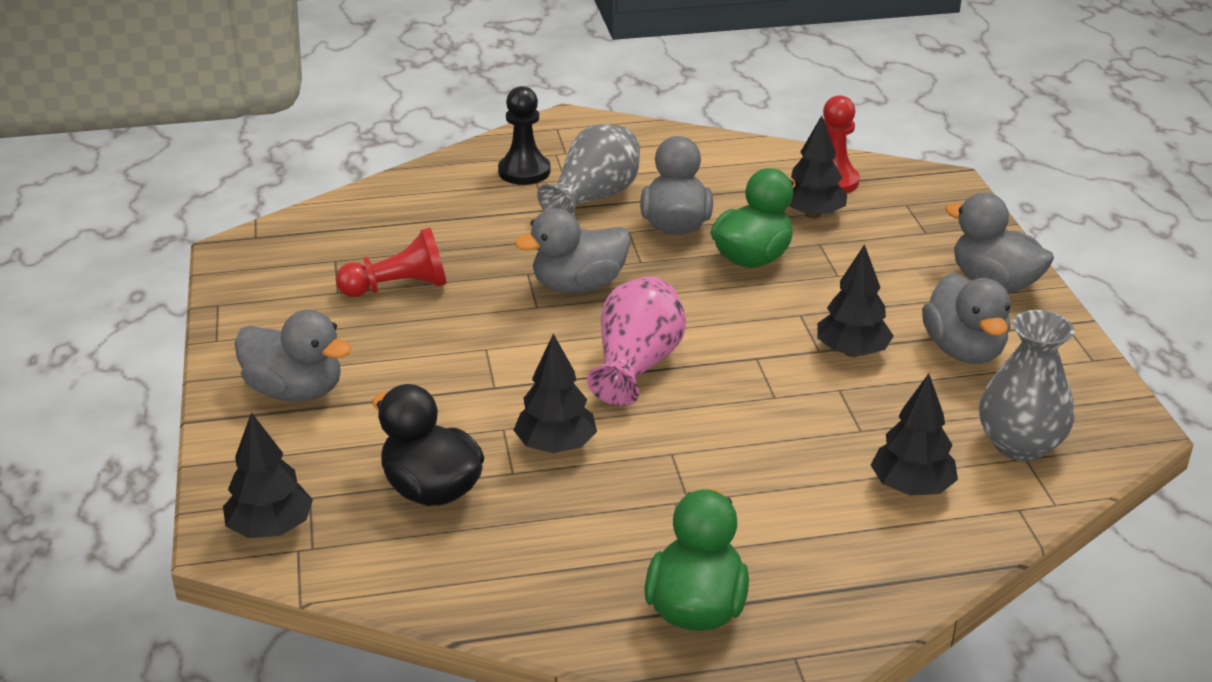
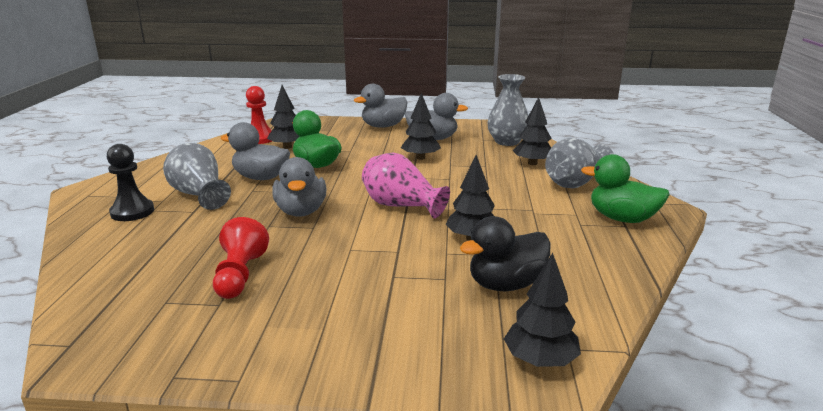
camera: 75 degrees left, 10 degrees down
grey duck [234,309,352,402] -> none
none -> grey vase [545,138,614,188]

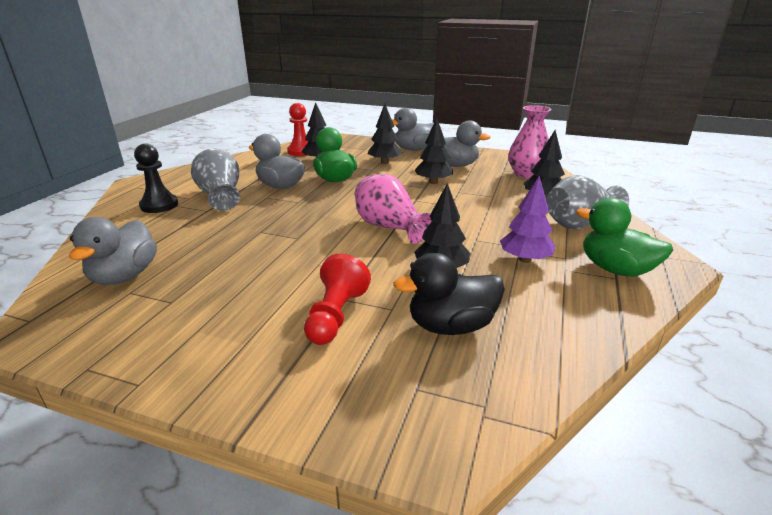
camera: 15 degrees right, 5 degrees up
red pawn [213,217,269,299] -> red pawn moved to [304,253,371,345]
grey duck [272,157,327,217] -> grey duck moved to [69,217,157,285]
grey vase [487,74,528,146] -> pink vase [508,105,551,179]
black tree [504,253,581,367] -> black tree moved to [368,104,403,164]
none -> purple tree [500,176,555,263]

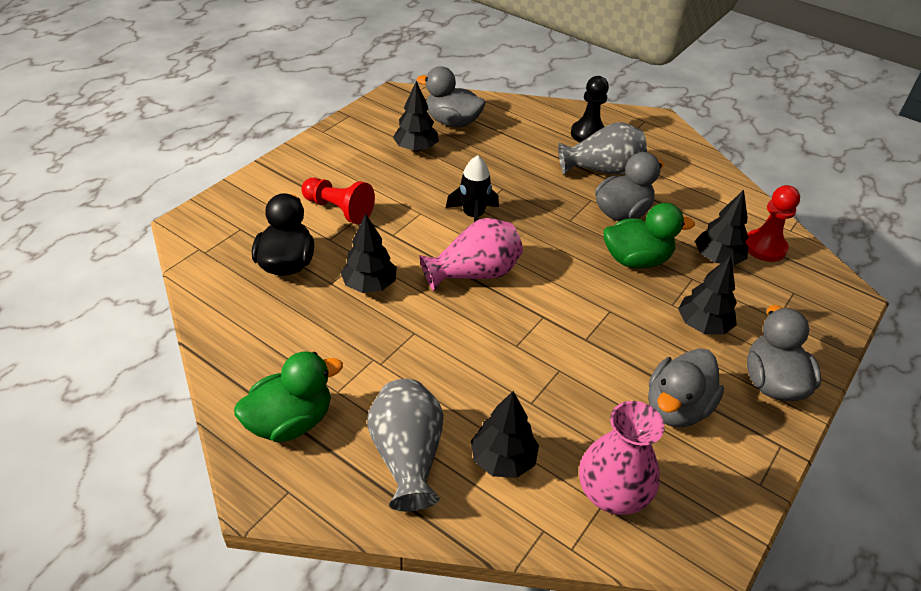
camera: 105 degrees right, 15 degrees up
black tree [414,118,453,184] -> black tree moved to [393,81,439,152]
purple tree [500,176,555,263] -> none
none -> black rocket [446,155,499,222]

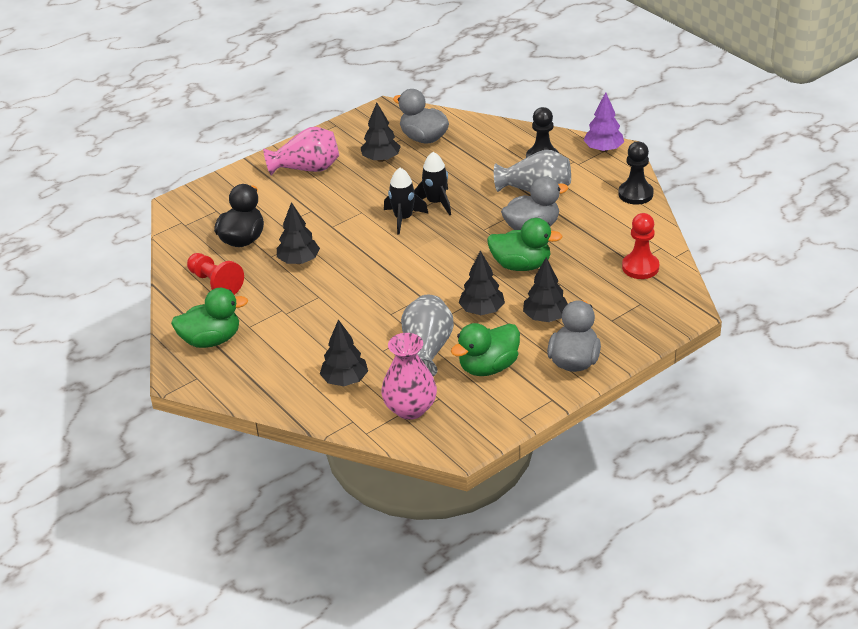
camera: 20 degrees right, 5 degrees down
red pawn [301,178,375,224] -> red pawn moved to [187,253,244,295]
grey vase [367,379,444,511] -> grey vase moved to [401,295,454,376]
pink vase [419,218,523,291] -> pink vase moved to [263,127,339,175]
grey duck [648,348,724,427] -> green duck [451,323,520,376]
black tree [695,190,749,265] -> black tree moved to [459,251,505,315]
none -> black rocket [414,152,451,216]
none -> purple tree [584,92,624,152]
none -> black pawn [619,141,654,205]

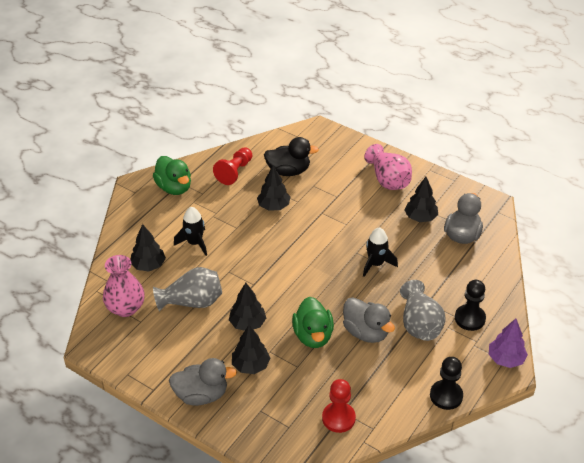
camera: 70 degrees right, 5 degrees up
black rocket [384,168,429,235] -> black rocket moved to [174,207,207,256]
green duck [451,323,520,376] -> none

